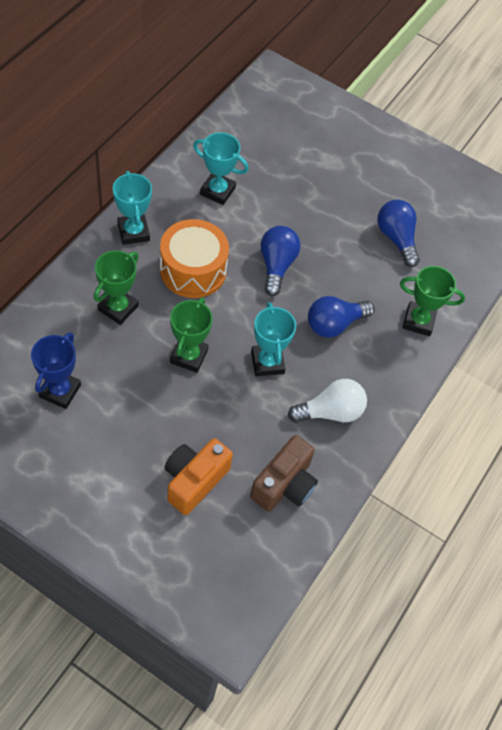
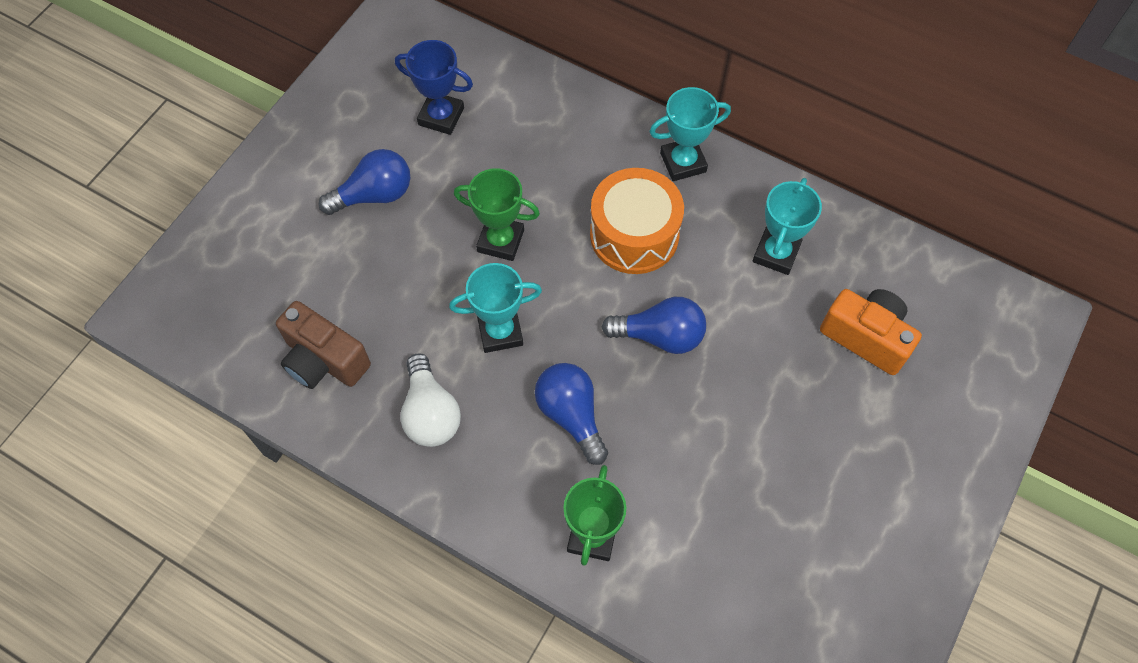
camera: 95 degrees right, 5 degrees up
green trophy [93,250,139,325] -> none
orange camera [164,438,233,515] -> orange camera moved to [820,289,922,375]
blue light bulb [378,200,420,267] -> blue light bulb moved to [319,149,410,215]

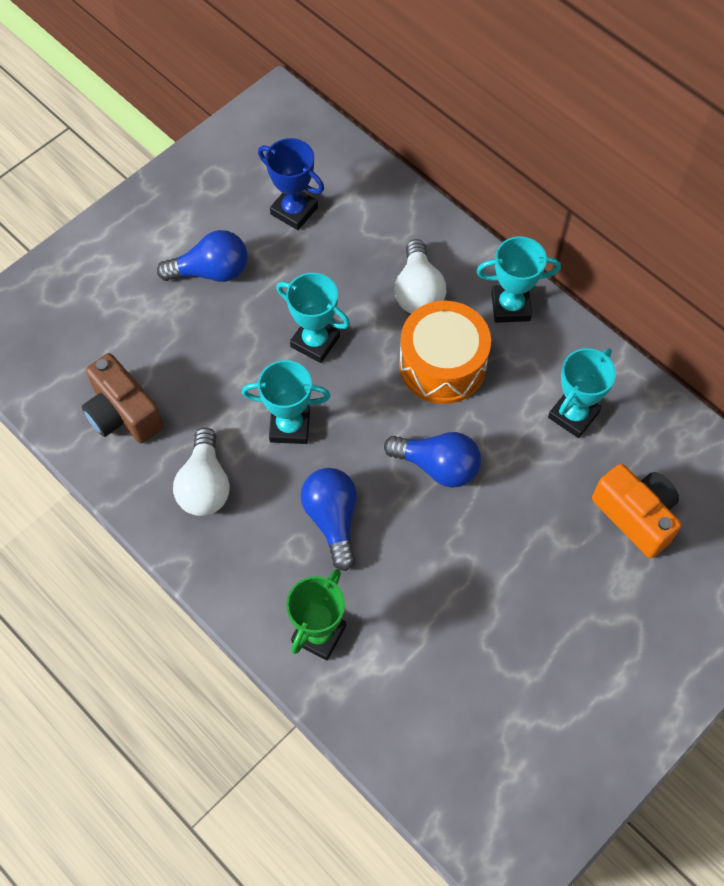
camera: 15 degrees right, 0 degrees up
green trophy [454,168,540,261] -> turquoise trophy [276,273,350,363]
none -> white light bulb [394,239,446,314]

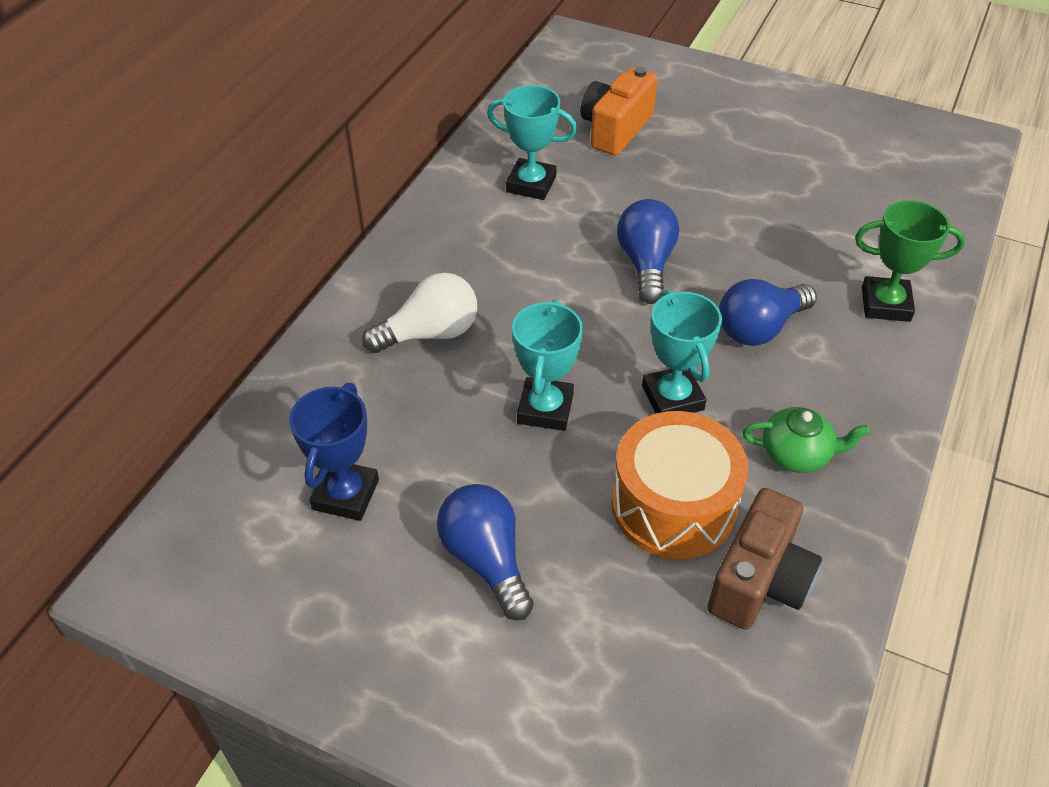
camera: 110 degrees left, 15 degrees down
white light bulb [173,428,230,516] -> green teapot [742,407,870,473]
orange drum [399,301,491,404] -> orange drum moved to [612,411,748,559]
turquoise trophy [476,236,561,323] -> none

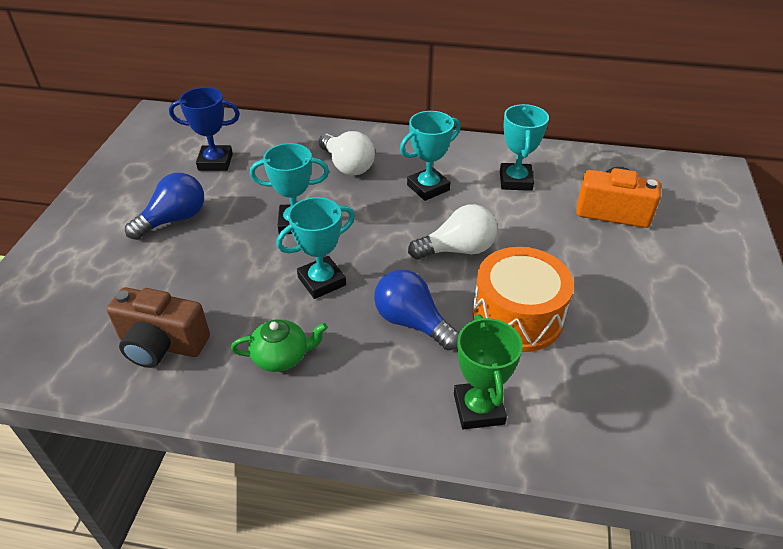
camera: 75 degrees right, 5 degrees down
orange drum [612,411,748,559] -> orange drum moved to [473,247,574,352]
blue light bulb [617,199,679,304] -> white light bulb [408,204,497,260]
green teapot [742,407,870,473] -> green teapot turned 90 degrees counterclockwise [231,319,327,372]
none -> turquoise trophy [400,111,461,201]

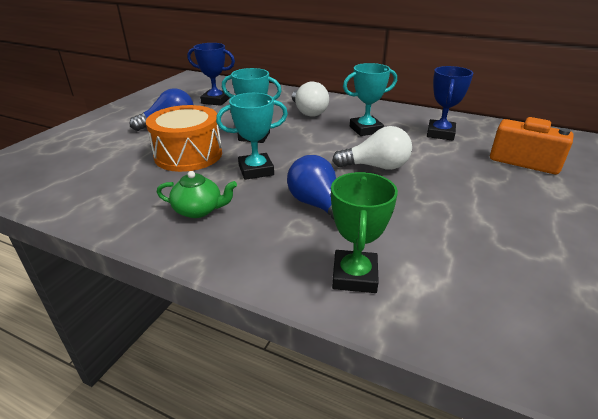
camera: 15 degrees right, 10 degrees down
brown camera [107,287,210,368] -> none
orange drum [473,247,574,352] -> orange drum moved to [146,105,222,172]
turquoise trophy [500,104,549,191] -> blue trophy [427,66,473,141]

